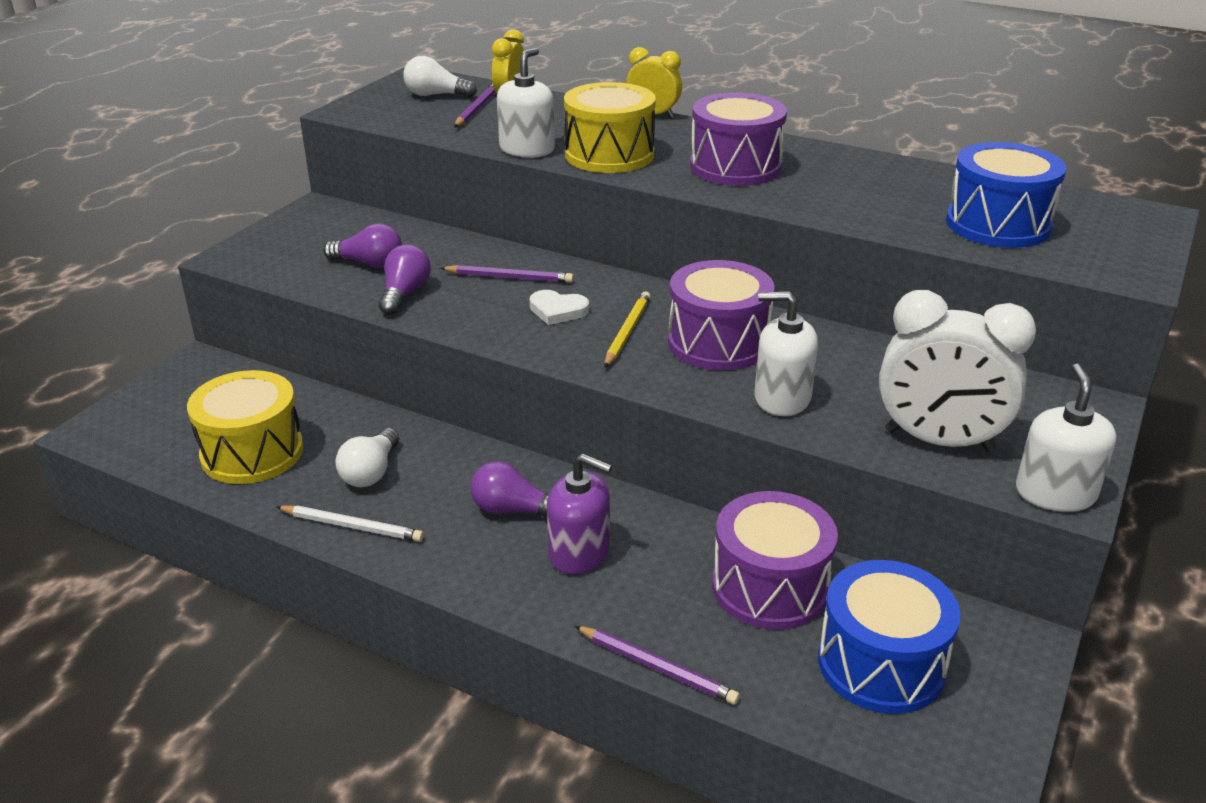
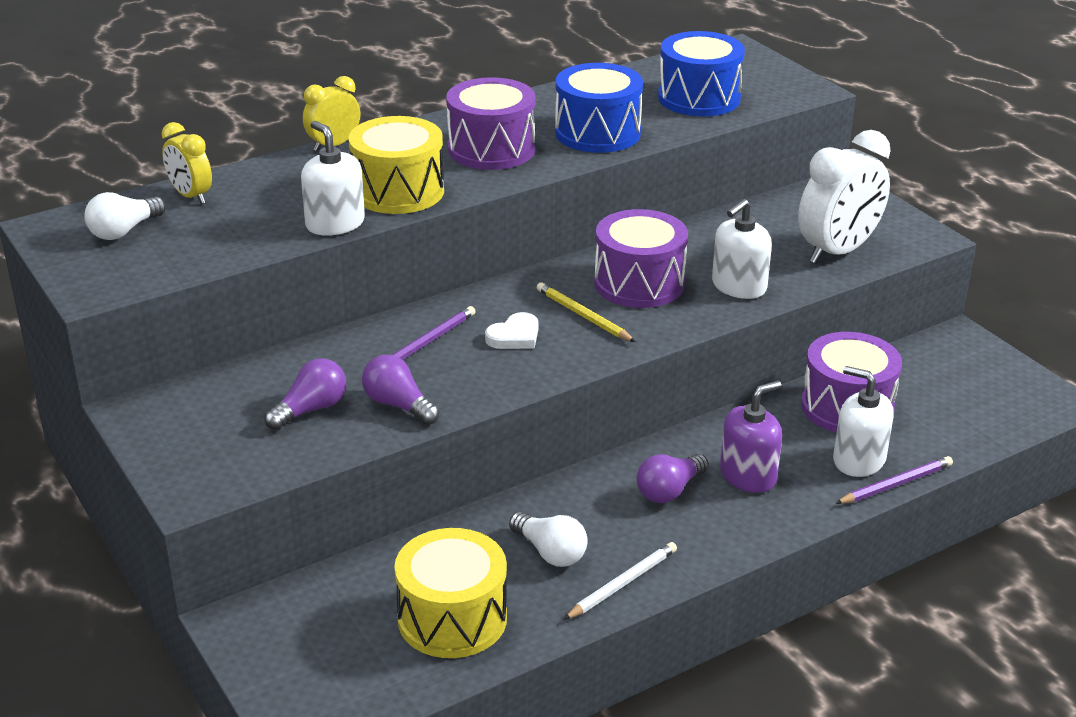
camera: 60 degrees left, 0 degrees up
purple pencil [454,84,496,127] -> none
blue drum [818,560,961,714] -> blue drum moved to [555,63,643,153]
white soap dispenser [1016,364,1116,512] -> white soap dispenser moved to [833,366,894,477]

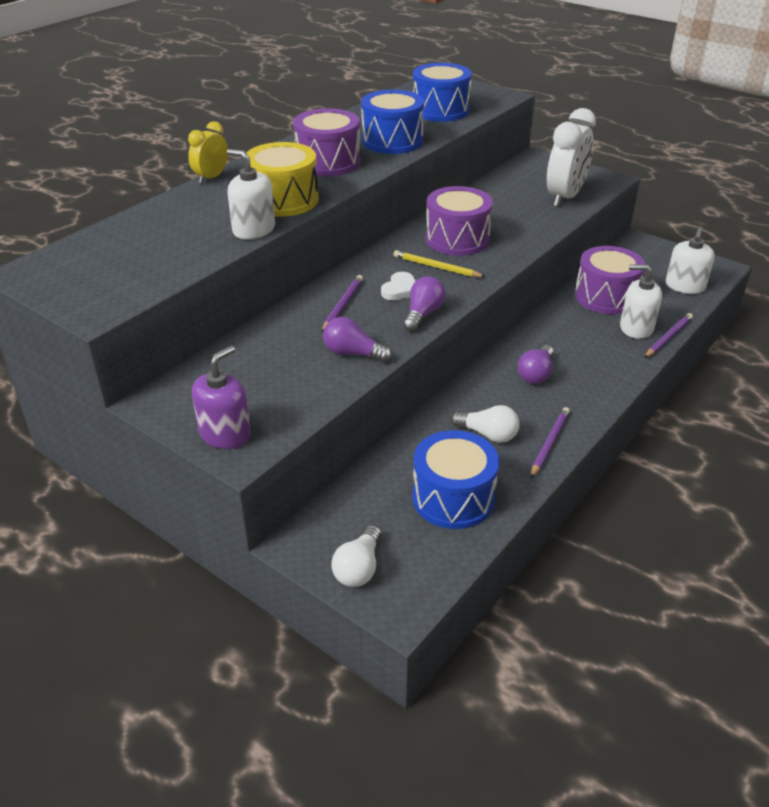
camera: 20 degrees left, 5 degrees up
white light bulb [84,192,166,240] -> white light bulb moved to [331,525,382,587]
yellow clock [162,122,212,204] -> none
purple light bulb [264,358,346,430] -> purple light bulb moved to [403,276,446,332]
yellow drum [394,528,507,658] -> blue drum [412,430,499,529]
white pencil [563,542,677,620] -> purple pencil [531,407,570,478]
white soap dispenser [712,199,772,299] -> white soap dispenser moved to [666,227,715,294]
purple soap dispenser [720,380,782,493] -> purple soap dispenser moved to [192,346,251,449]

